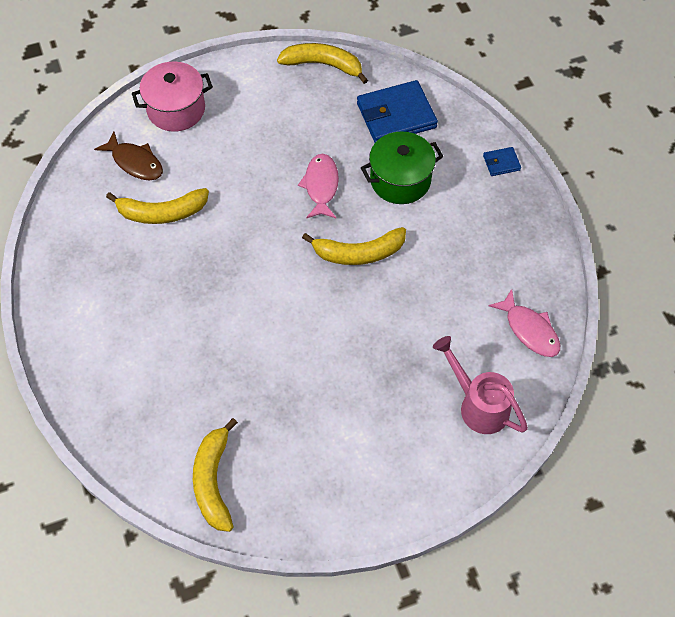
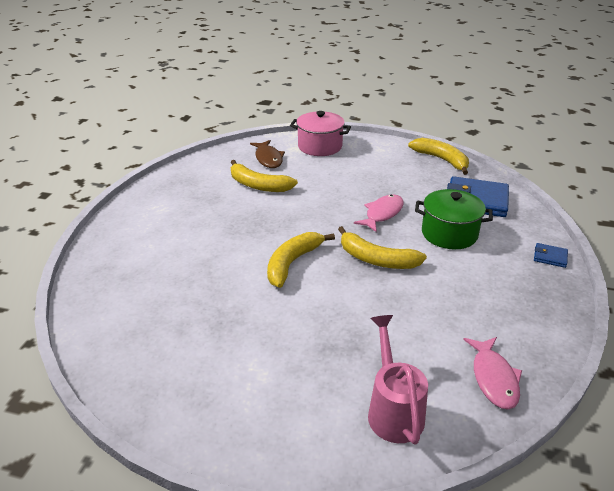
camera: 35 degrees right, 25 degrees down
yellow banana [193,418,238,532] -> yellow banana moved to [267,232,335,288]

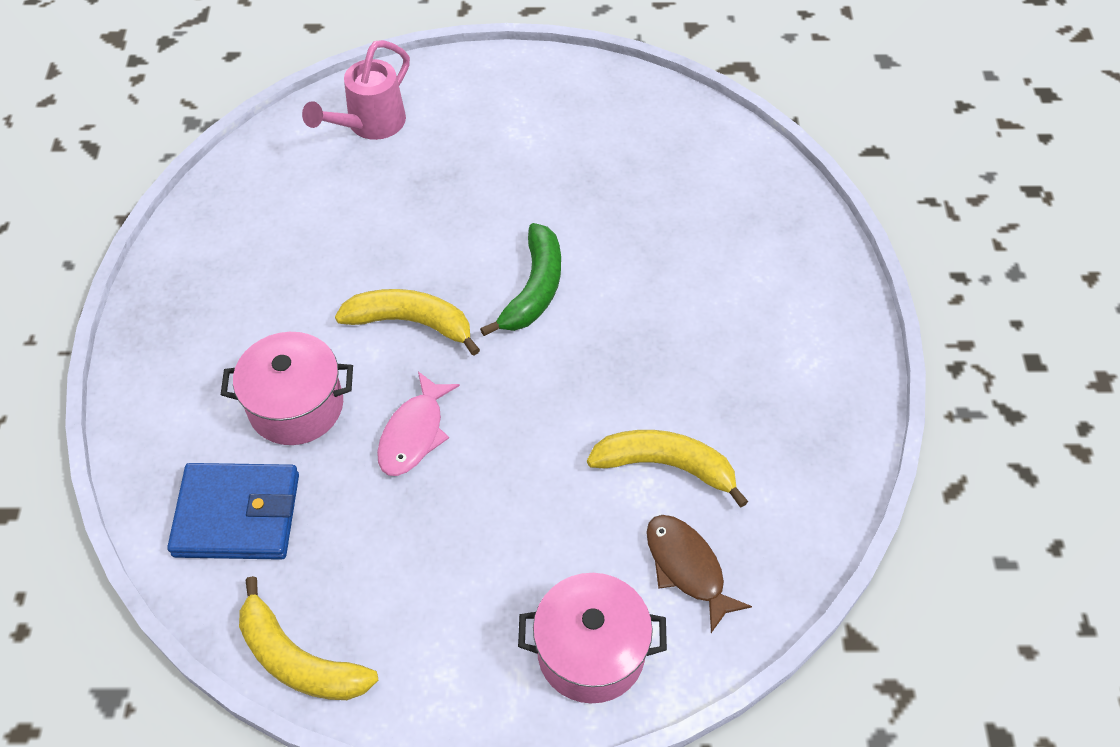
camera: 165 degrees right, 20 degrees up
yellow banana [267,232,335,288] -> green banana [480,223,561,336]
pink watering can [368,315,428,445] -> pink watering can turned 60 degrees clockwise [302,40,410,140]
green pot [415,189,493,249] -> pink pot [221,332,353,445]
pink fish [463,337,522,409] -> none
blue wallet [534,243,568,268] -> none

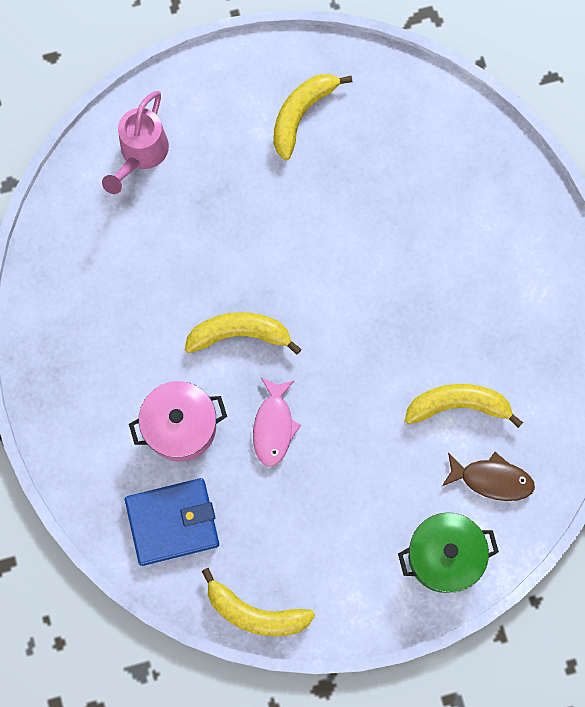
camera: 15 degrees left, 20 degrees up
green banana [480,223,561,336] -> none
pink pot [518,573,667,703] -> green pot [398,513,499,593]
brown fish [646,515,752,633] -> brown fish turned 150 degrees clockwise [442,452,535,501]
none -> yellow banana [273,74,352,160]

